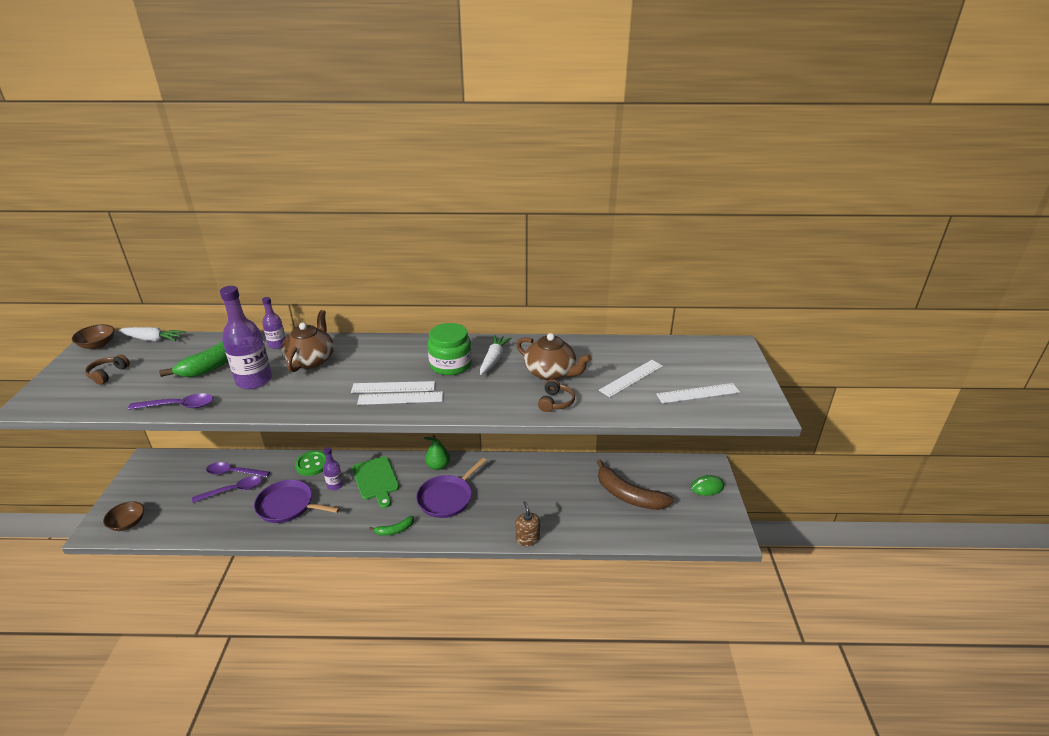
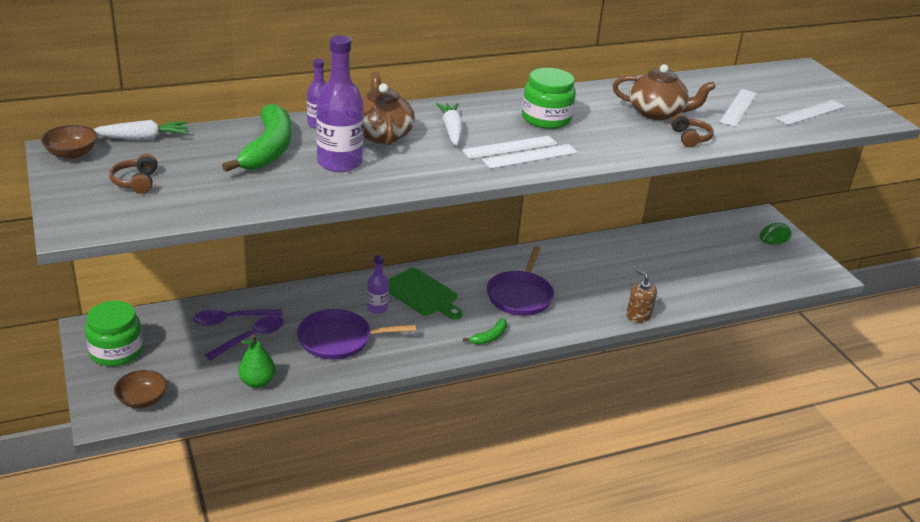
camera: 25 degrees left, 0 degrees up
purple spoon [128,393,213,410] -> none
green button [295,451,326,476] -> none
green pear [424,435,450,470] -> green pear moved to [238,335,276,388]
white carrot [480,335,511,375] -> white carrot moved to [436,103,463,146]
brown banana [597,459,674,510] -> none
none -> green jar [85,301,143,366]

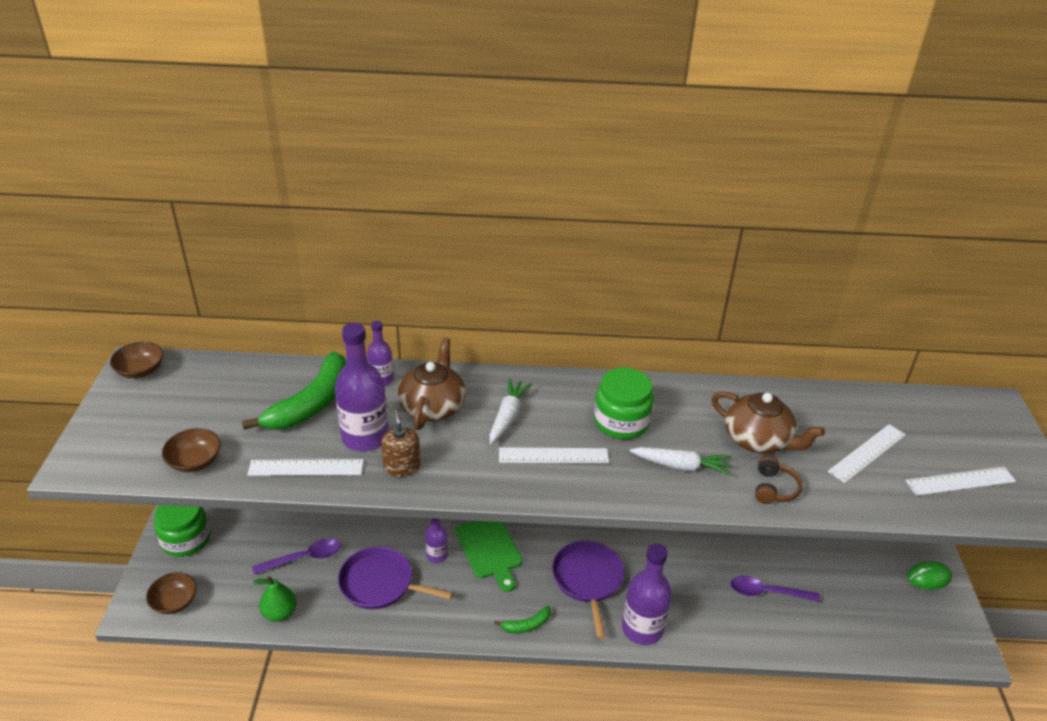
camera: 25 degrees right, 5 degrees up
white carrot [93,120,188,140] -> white carrot moved to [630,447,732,476]
brown headphones [109,154,158,194] -> none
purple spoon [193,309,283,326] -> purple spoon moved to [730,576,820,602]
white ruler [482,144,578,169] -> white ruler moved to [247,459,363,476]
purple pan [487,246,554,316] -> purple pan turned 135 degrees clockwise [552,541,624,639]
brown soap dispenser [626,269,657,323] -> brown soap dispenser moved to [381,409,421,477]
none -> brown bowl [162,428,221,472]
none -> purple bottle [622,544,672,645]

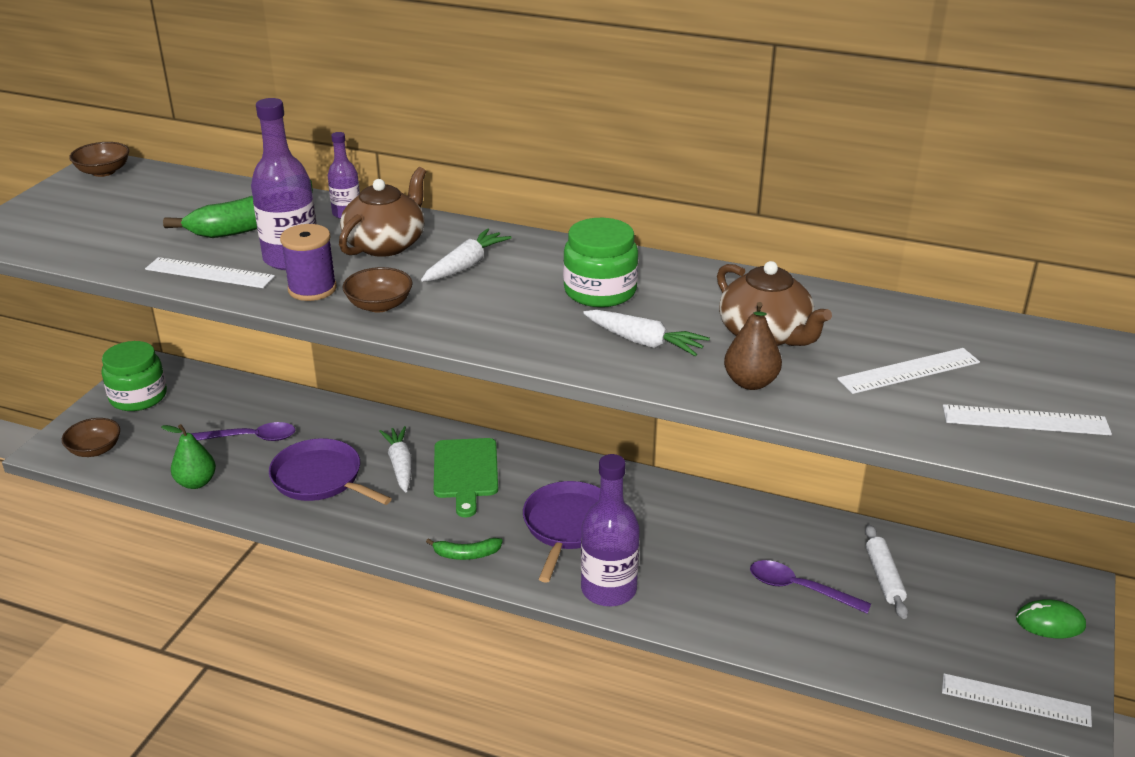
camera: 20 degrees right, 5 degrees down
brown bowl [162,428,221,472] -> brown bowl moved to [343,267,413,313]
brown soap dispenser [381,409,421,477] -> purple spool [280,224,337,301]
purple bottle [425,519,448,563] -> white carrot [379,426,412,492]
white ruler [499,447,609,464] -> white ruler moved to [942,673,1092,727]
brown headphones [755,456,803,504] -> brown pear [724,302,782,390]
none -> white rolling pin [865,525,908,619]

